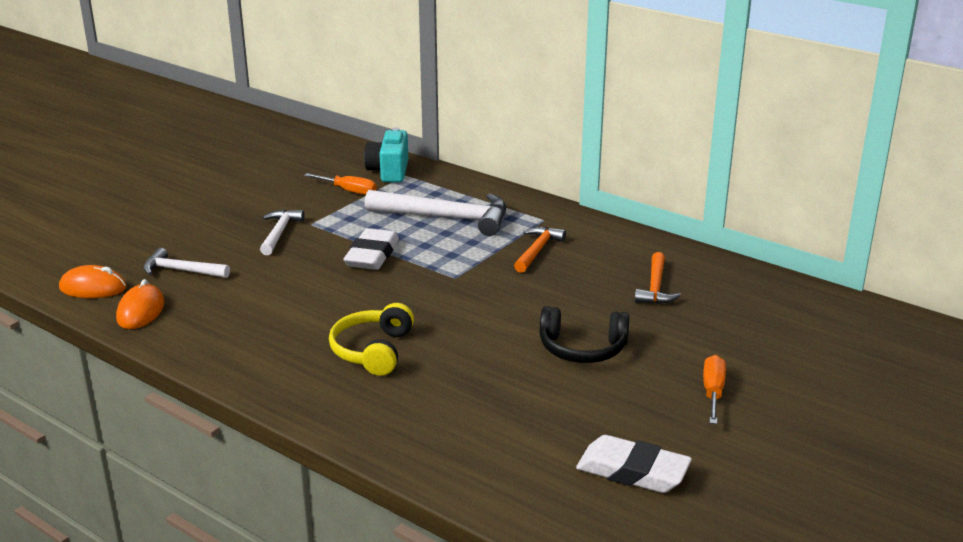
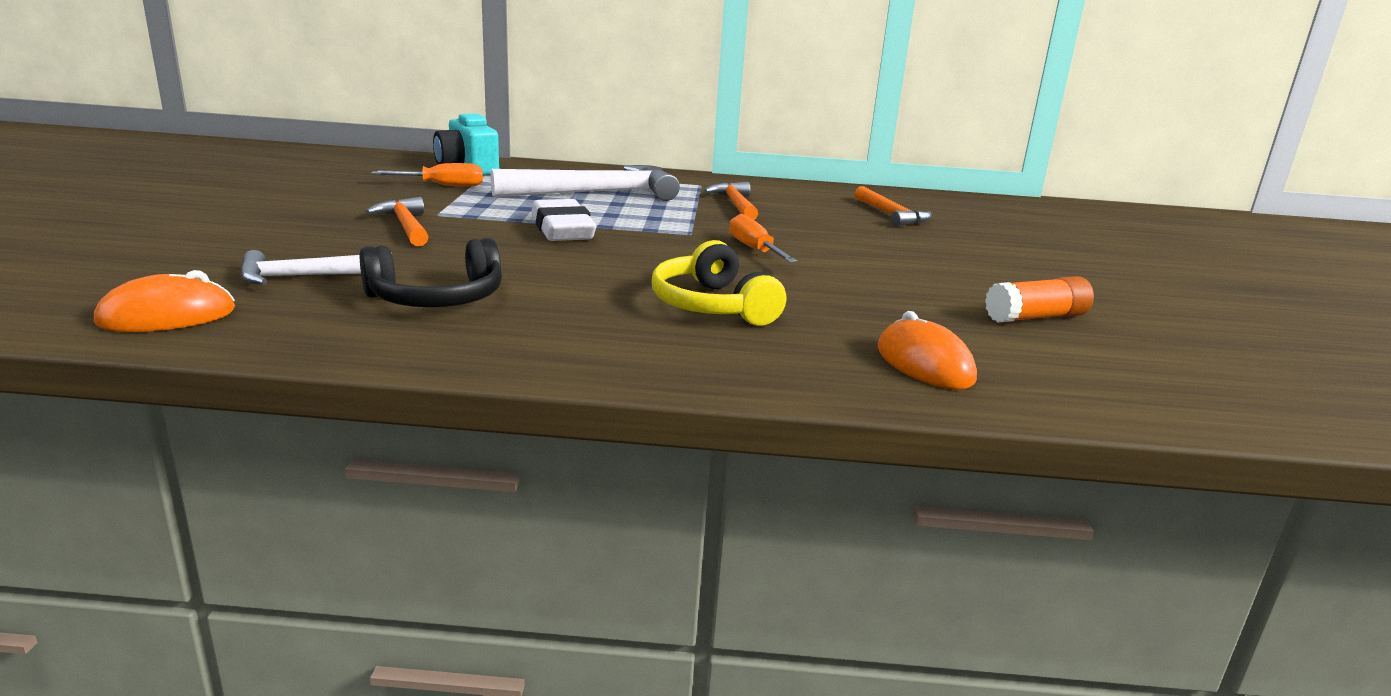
camera: 35 degrees left, 5 degrees down
orange mouse [116,279,165,329] -> orange mouse moved to [878,311,977,390]
white hammer [260,209,305,255] -> orange hammer [366,197,429,246]
black headphones [540,306,629,363] -> black headphones moved to [359,238,502,307]
white eraser [576,435,692,493] -> none
orange screwdriver [703,355,726,424] -> orange screwdriver moved to [729,214,797,263]
none -> orange glue stick [985,276,1094,323]

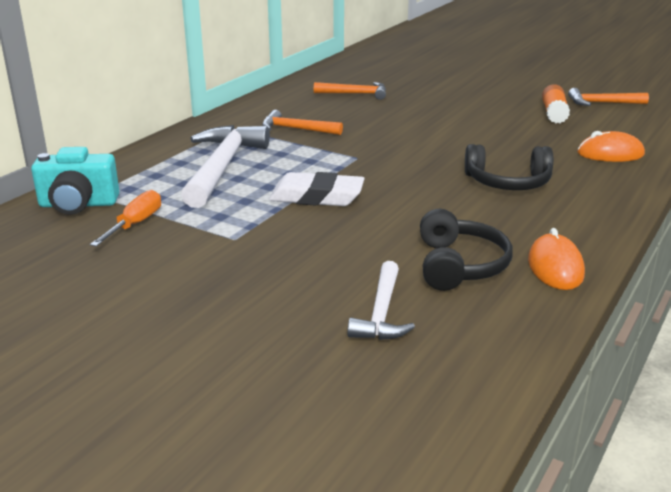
camera: 60 degrees left, 5 degrees up
orange mouse [94,270,235,332] -> orange mouse moved to [528,228,585,290]
orange hammer [366,197,429,246] -> orange hammer moved to [568,88,649,106]
yellow headphones [652,240,786,325] -> black headphones [465,144,553,190]
orange screwdriver [729,214,797,263] -> none

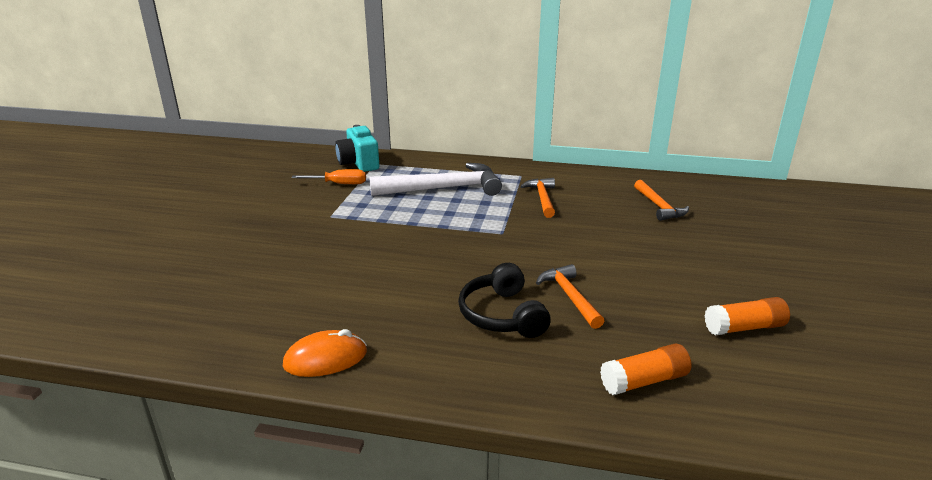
camera: 70 degrees right, 0 degrees up
white eraser [269,172,365,206] -> none
white hammer [347,261,415,340] -> none
black headphones [420,209,513,291] -> none
orange hammer [568,88,649,106] -> orange hammer moved to [536,264,604,329]
orange mouse [578,131,645,162] -> orange glue stick [600,343,691,395]

